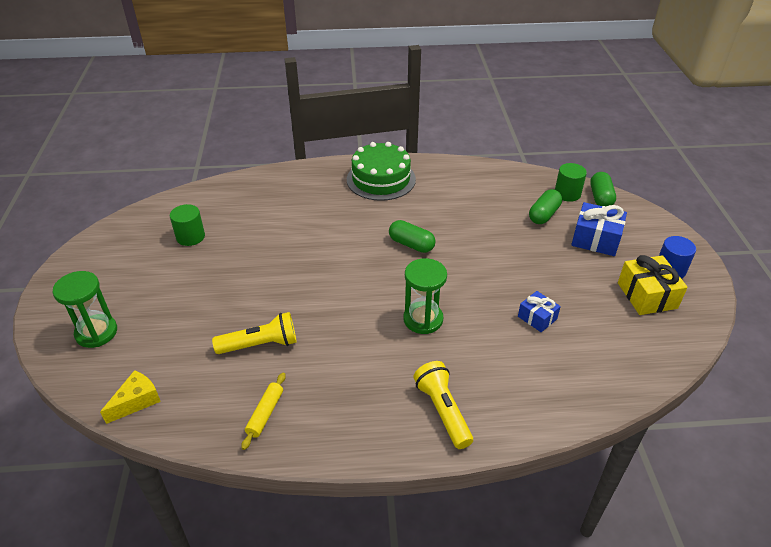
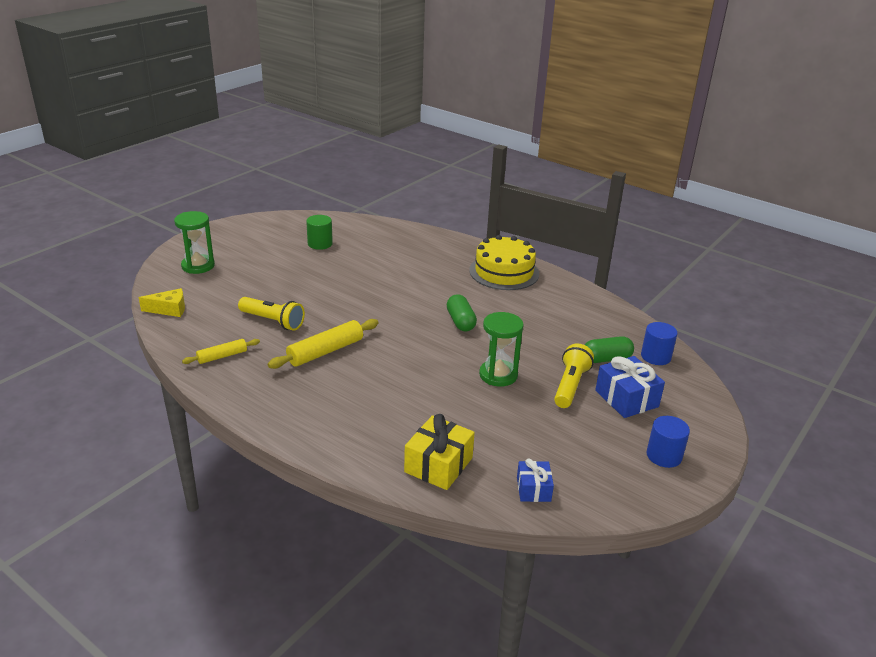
camera: 40 degrees right, 10 degrees down
green cake [347,142,416,201] -> yellow cake [469,235,539,290]
green hourglass [403,258,447,334] -> green hourglass moved to [479,312,524,387]
yellow flashlight [413,361,473,449] -> yellow flashlight moved to [554,344,594,408]
blue gift [518,291,561,332] -> blue gift moved to [517,458,554,502]
green cylinder [555,163,587,202] -> blue cylinder [641,322,678,365]
green capsule [590,172,616,206] -> none
yellow gift [618,255,688,315] -> yellow gift moved to [404,414,475,490]
none -> yellow rolling pin [268,319,379,369]

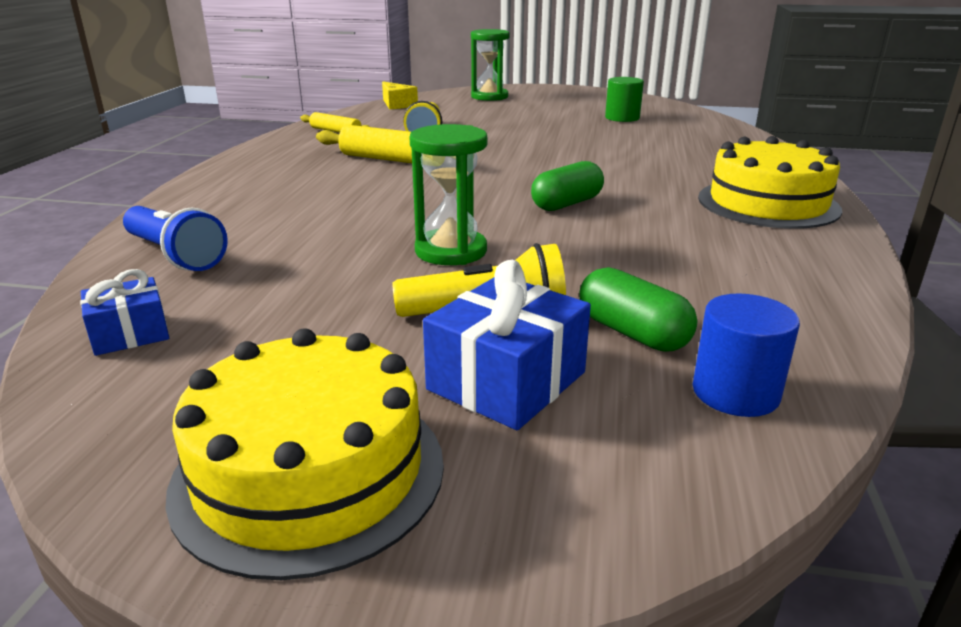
camera: 65 degrees right, 5 degrees down
yellow gift [404,414,475,490] -> blue flashlight [123,206,228,271]
blue cylinder [647,416,690,468] -> yellow cake [165,328,444,580]

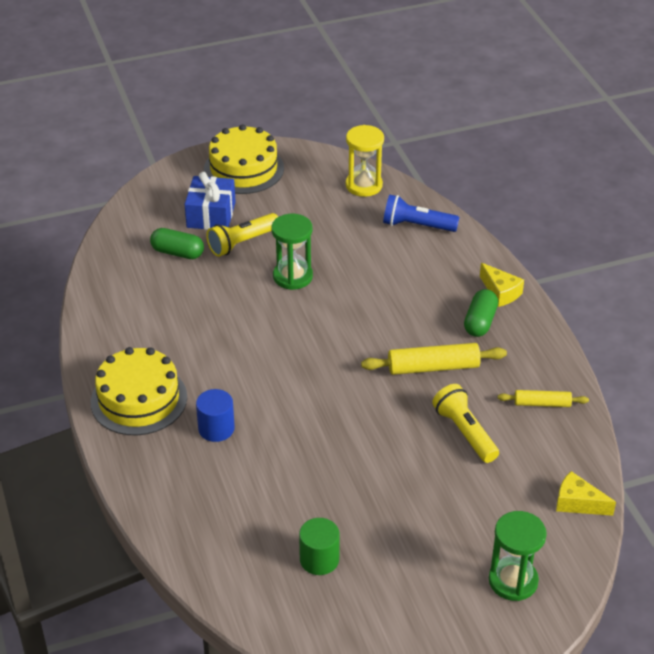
camera: 150 degrees right, 15 degrees up
blue gift [80,269,169,356] -> yellow hourglass [346,125,384,197]
green capsule [531,161,604,211] -> green capsule moved to [464,289,498,337]
blue cylinder [693,293,800,417] -> blue cylinder moved to [196,389,235,442]
none -> yellow cheese [480,263,524,307]

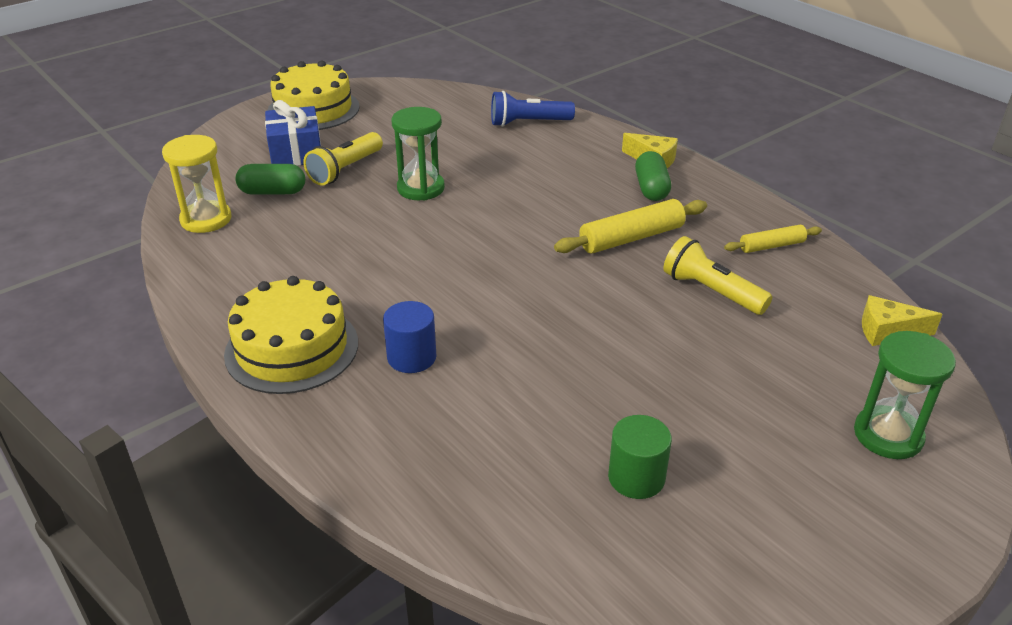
camera: 20 degrees left, 5 degrees down
yellow hourglass [346,125,384,197] -> yellow hourglass moved to [162,135,232,233]

